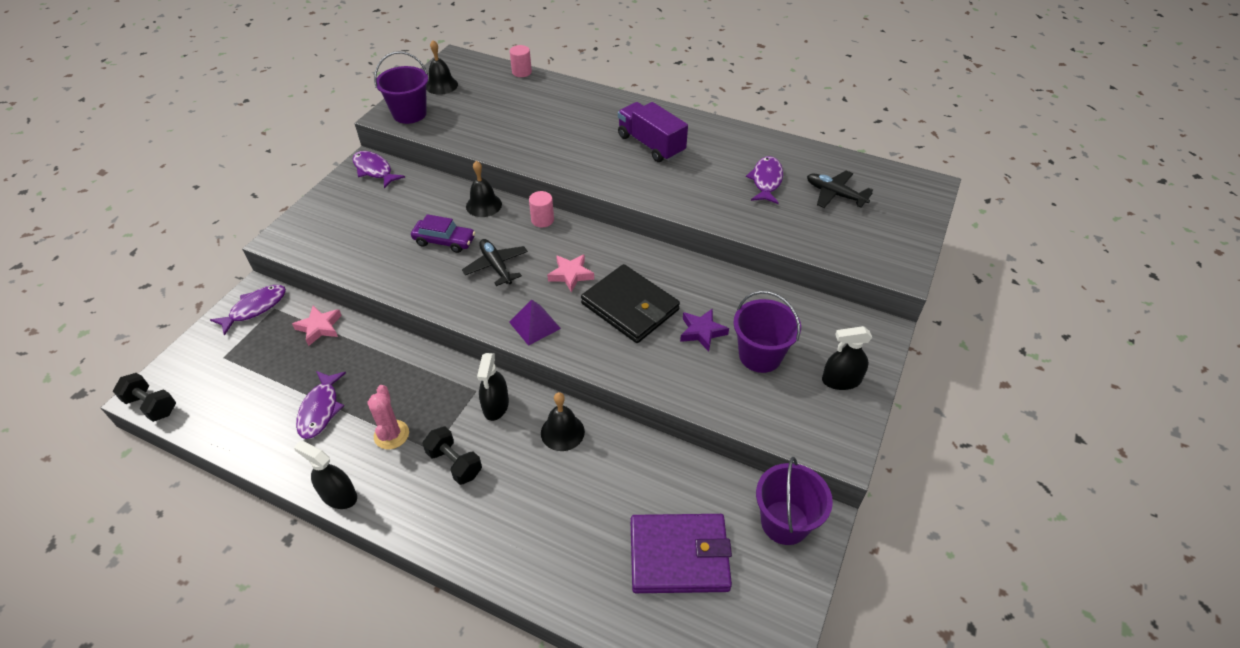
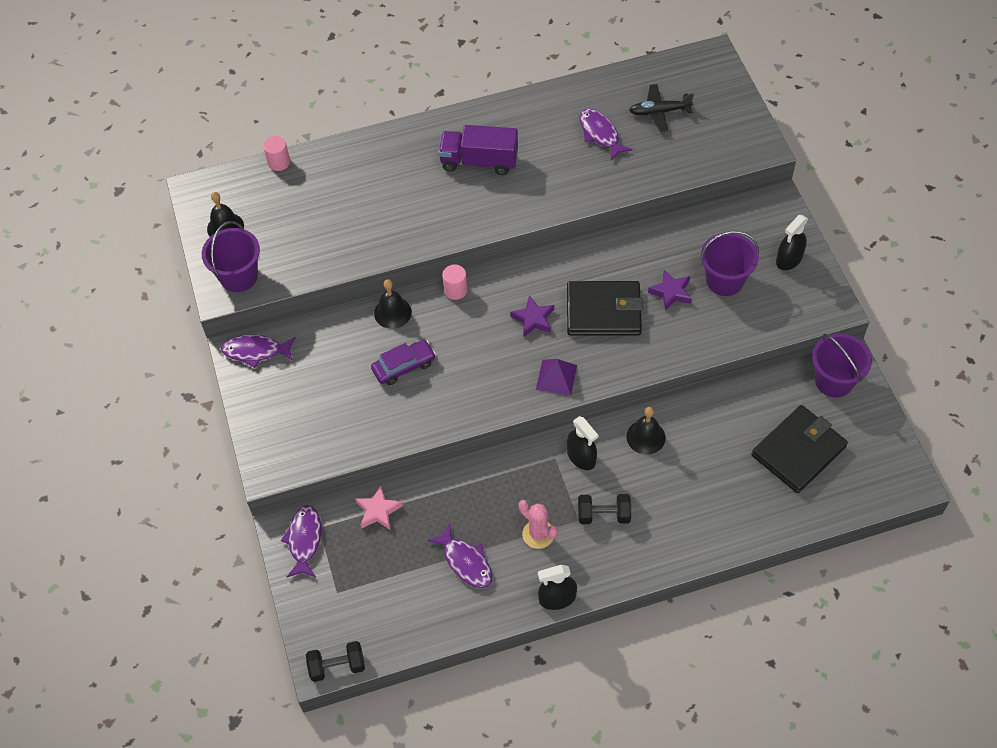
camera: 40 degrees left, 10 degrees up
black plane [462,239,528,286] -> none
pink star [547,254,594,292] -> purple star [510,295,554,337]
purple wallet [631,514,732,593] -> black wallet [752,405,848,493]

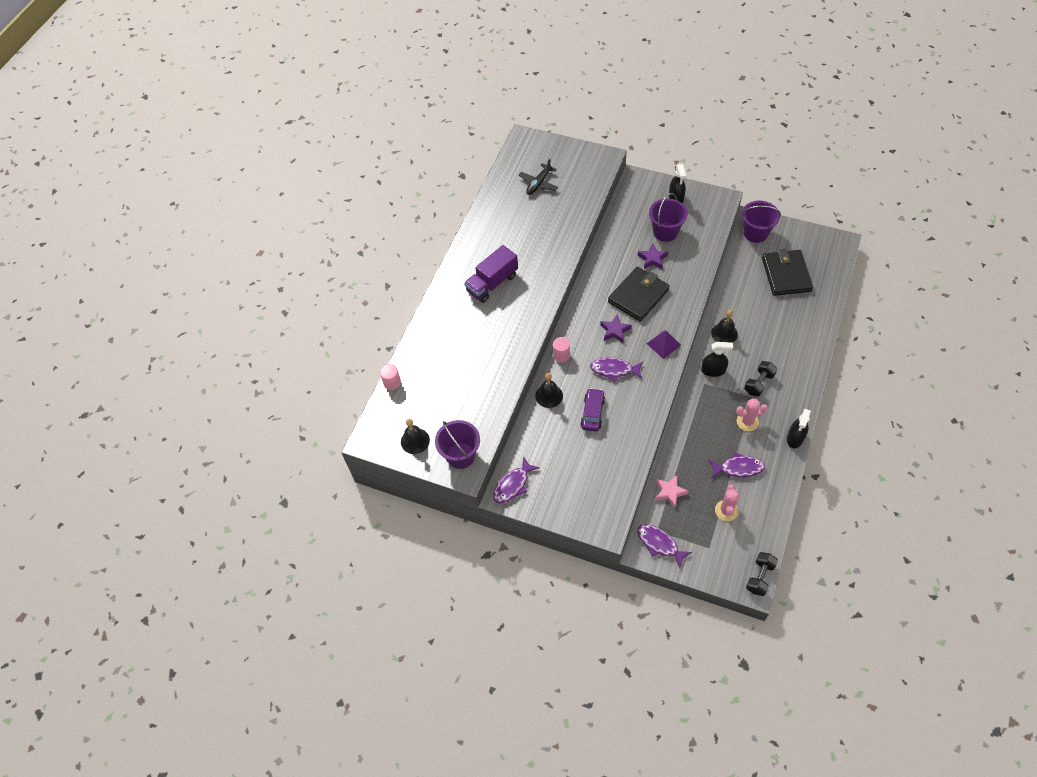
camera: 50 degrees left, 0 degrees up
purple fish [579,109,633,161] -> purple fish moved to [590,358,643,382]
none -> pink cactus [715,484,739,521]

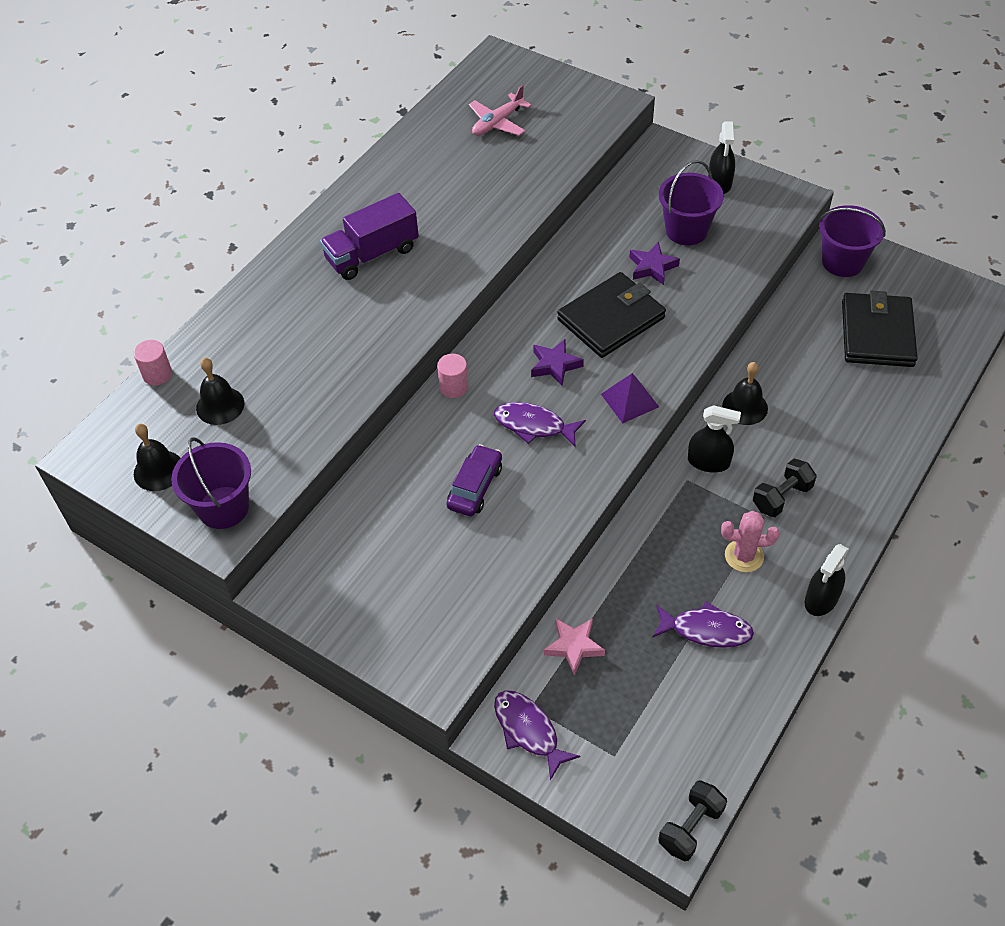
camera: 10 degrees right, 5 degrees down
purple fish [493,456,539,503] -> none
black plane [519,158,558,195] -> pink plane [469,85,532,136]
black bell [535,373,563,408] -> black bell moved to [196,358,244,425]
pink cactus [715,484,739,521] -> none

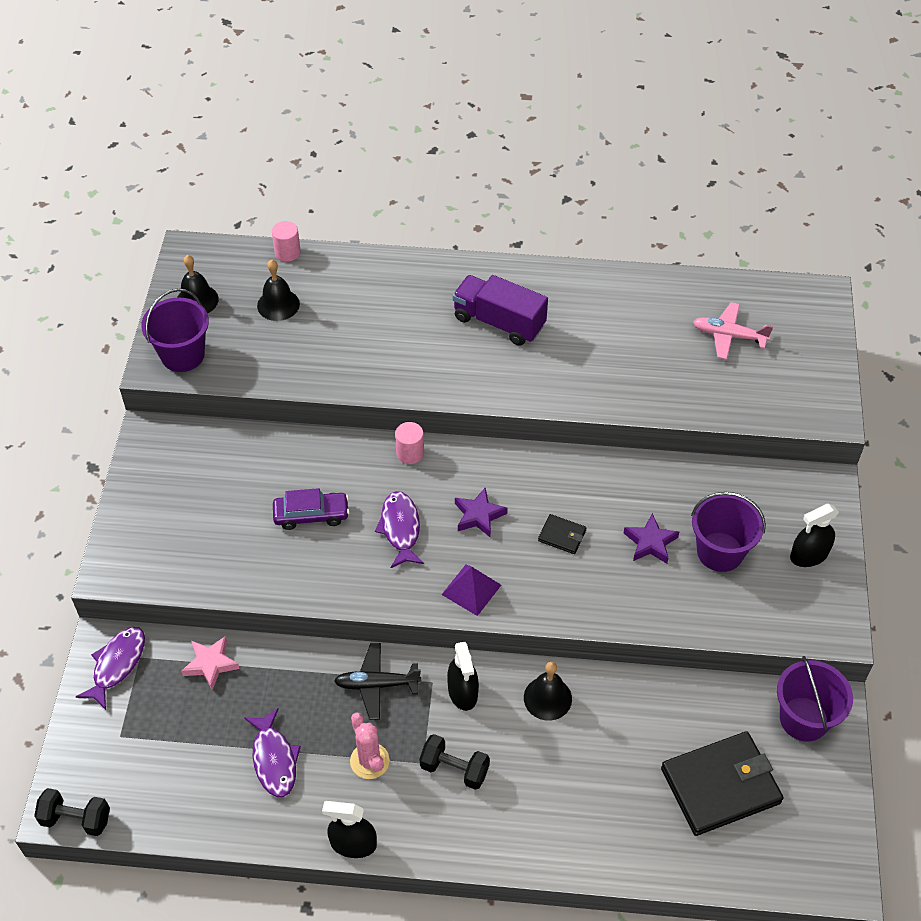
camera: 60 degrees right, 0 degrees up
black wallet [557,272,666,358] -> black wallet [538,514,586,554], size x0.45
none -> black plane [334,643,421,720]

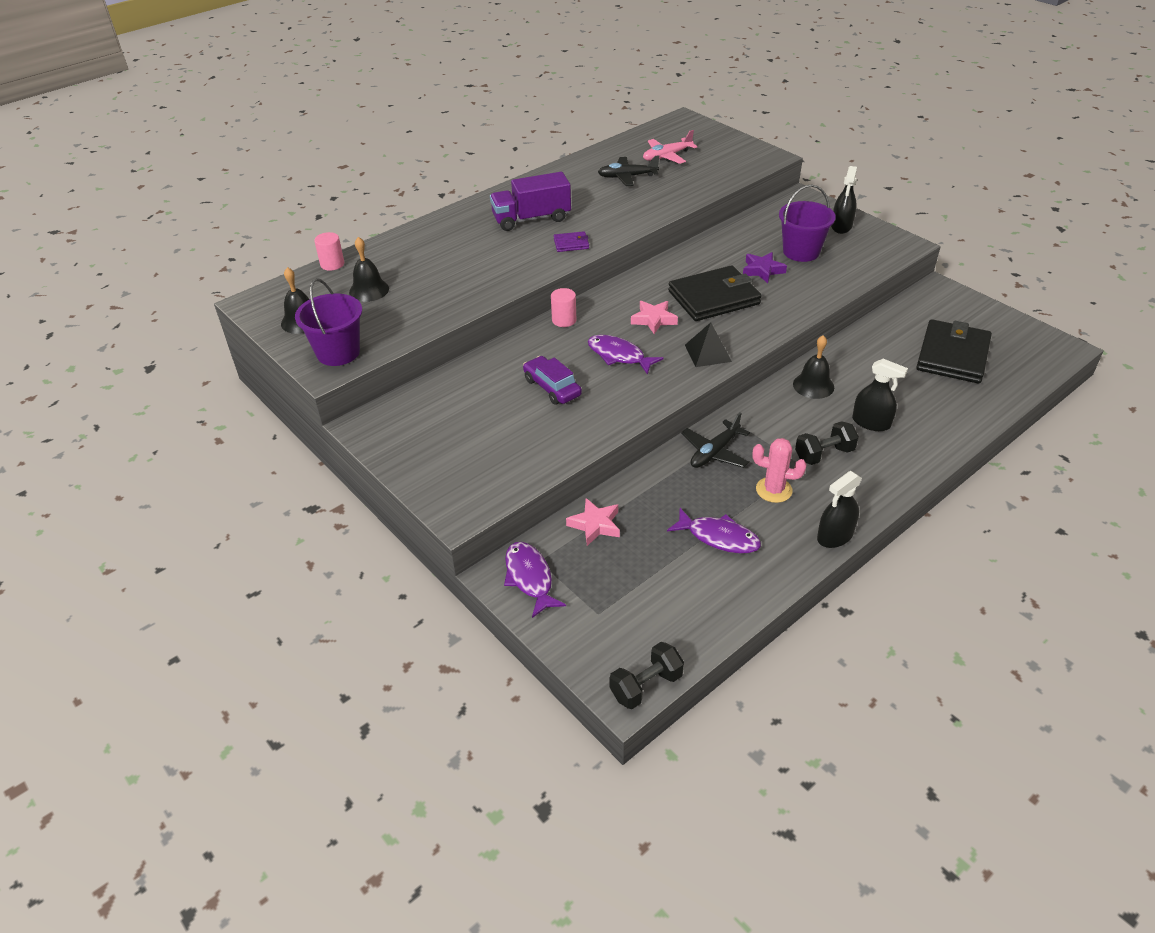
camera: 45 degrees left, 10 degrees down
purple car [273,488,350,530] -> purple car turned 75 degrees counterclockwise [523,356,582,405]
purple pyramid [441,564,501,616] -> black pyramid [685,322,732,367]
black spray bottle [447,642,479,711] -> black spray bottle moved to [852,359,908,431]
purple star [455,488,508,538] -> pink star [631,301,678,334]
black wallet [538,514,586,554] -> black wallet [668,265,762,321], size x2.23
purple bucket [777,656,853,742] -> none
none -> purple wallet [554,231,589,252]
none -> black plane [598,156,659,186]

